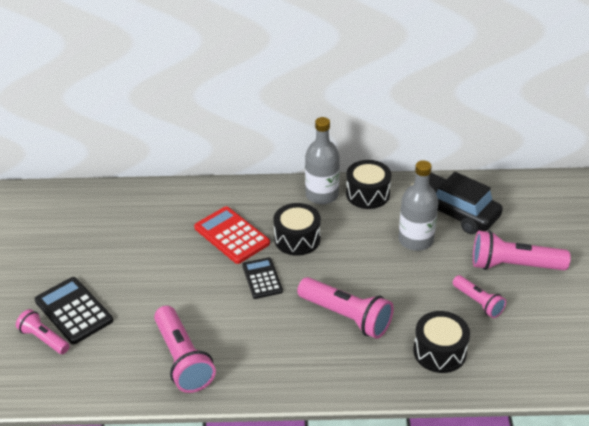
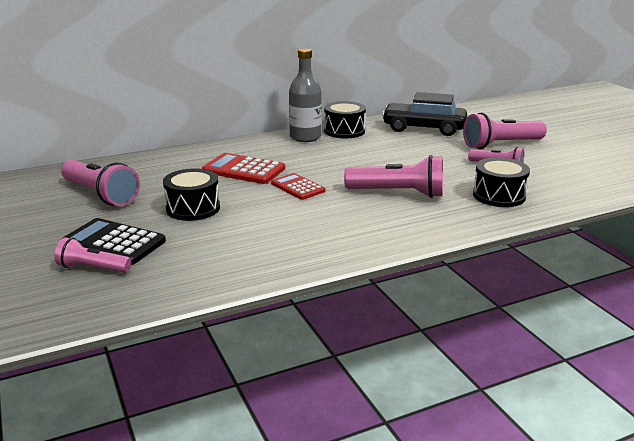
camera: 25 degrees left, 15 degrees down
pink flashlight [154,306,216,393] -> pink flashlight moved to [61,160,140,206]
black calculator [242,257,283,299] -> red calculator [271,173,325,200]
black drum [273,203,321,256] -> black drum moved to [163,168,220,221]
grey bottle [399,160,438,251] -> none

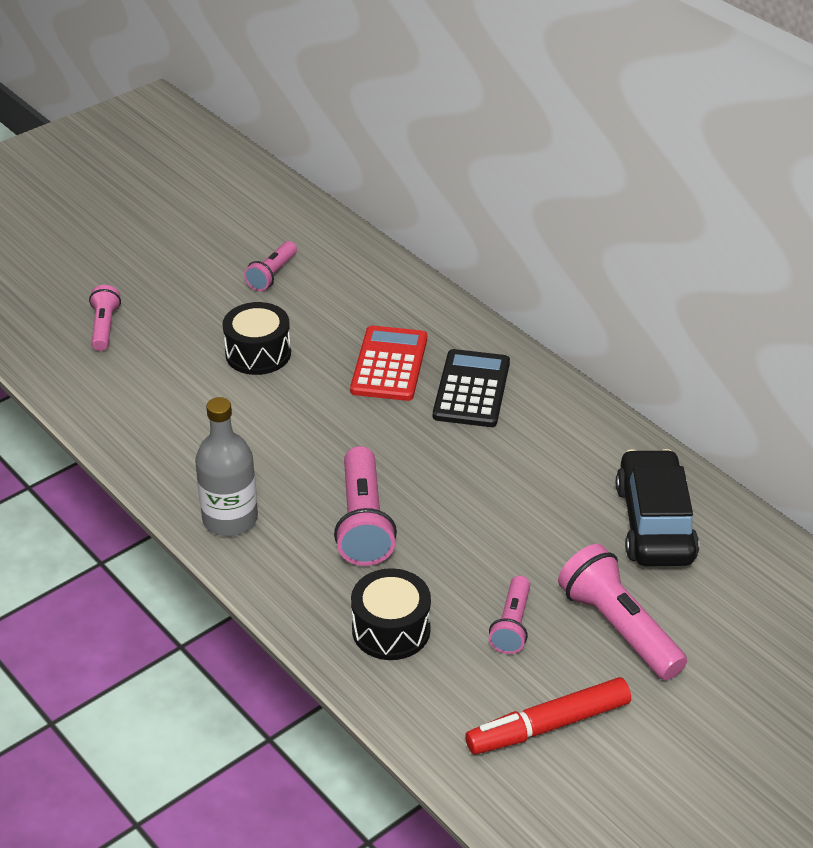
camera: 75 degrees right, 15 degrees up
pink flashlight [61,160,140,206] -> pink flashlight [244,241,297,291], size x0.60
black calculator [63,218,166,265] -> black calculator moved to [433,349,510,427]
red calculator [271,173,325,200] -> none
grey bottle [289,48,322,142] -> grey bottle moved to [195,397,258,536]
black drum [324,101,366,138] -> none
none -> red marker [465,677,631,755]

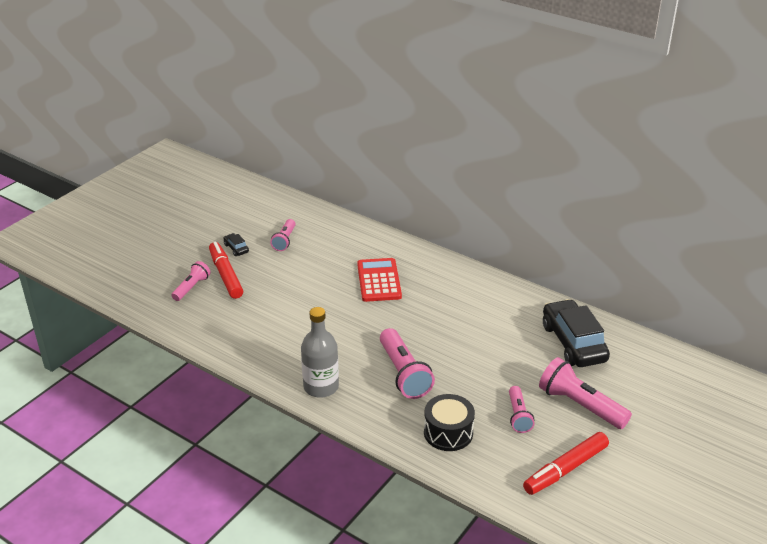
camera: 15 degrees left, 5 degrees down
pink flashlight [89,285,121,351] -> pink flashlight turned 45 degrees clockwise [171,261,211,301]
black drum [223,302,291,375] -> none
black calculator [433,349,510,427] -> none
none -> red marker [209,242,243,299]
none -> black car [223,233,249,256]

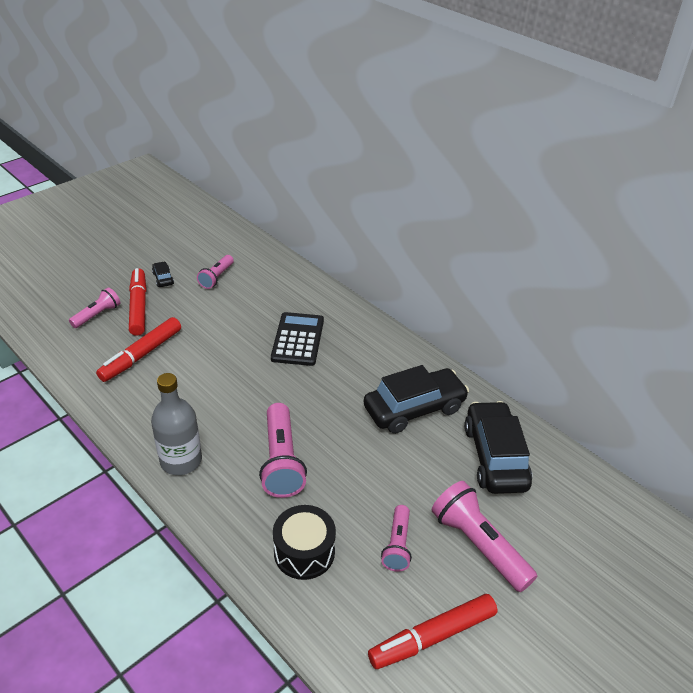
camera: 10 degrees right, 5 degrees up
red calculator [357,258,402,302] -> black calculator [271,312,324,366]
none -> red marker [96,317,181,382]
none -> black car [364,365,469,434]

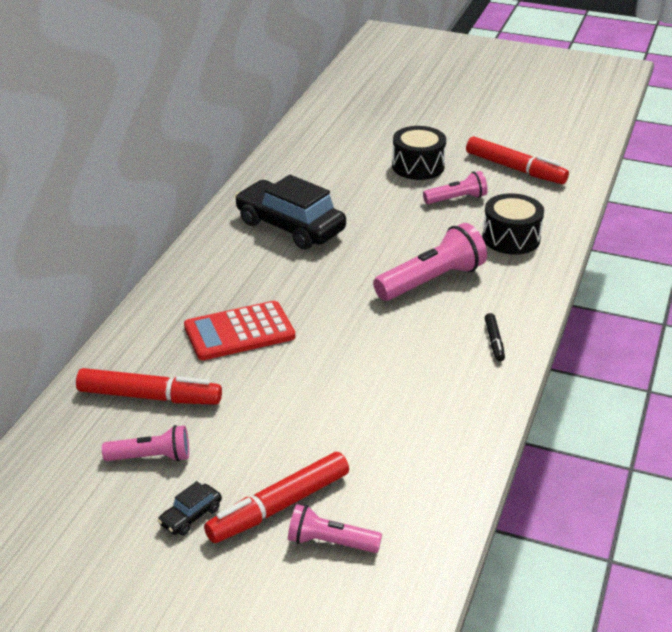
camera: 115 degrees left, 5 degrees down
red marker [96,317,181,382] -> red marker moved to [76,368,222,405]
grey bottle [151,373,202,475] -> black marker [485,313,505,361]
black calculator [271,312,324,366] -> red calculator [184,301,295,360]
pink flashlight [432,481,537,592] -> black drum [392,126,446,180]
black car [464,401,532,494] -> none

